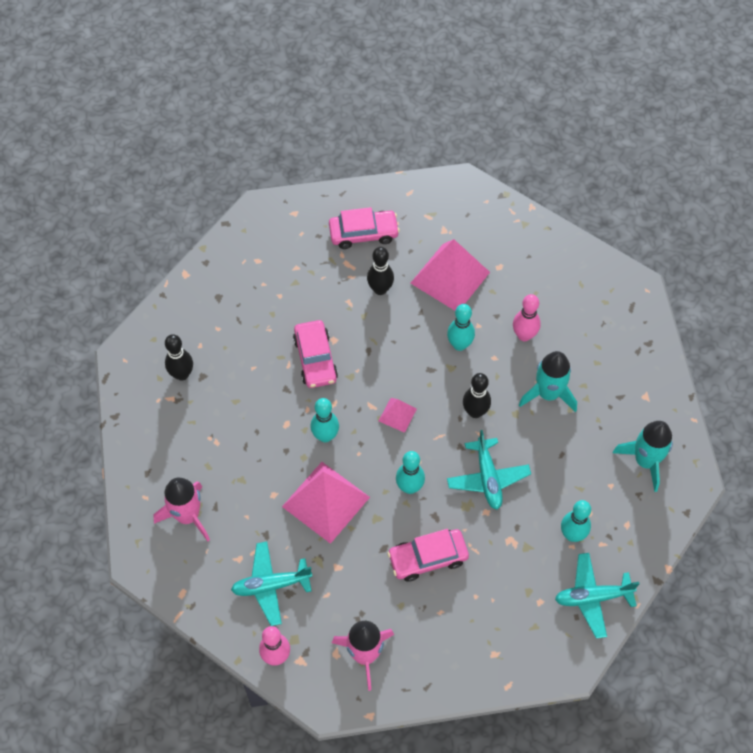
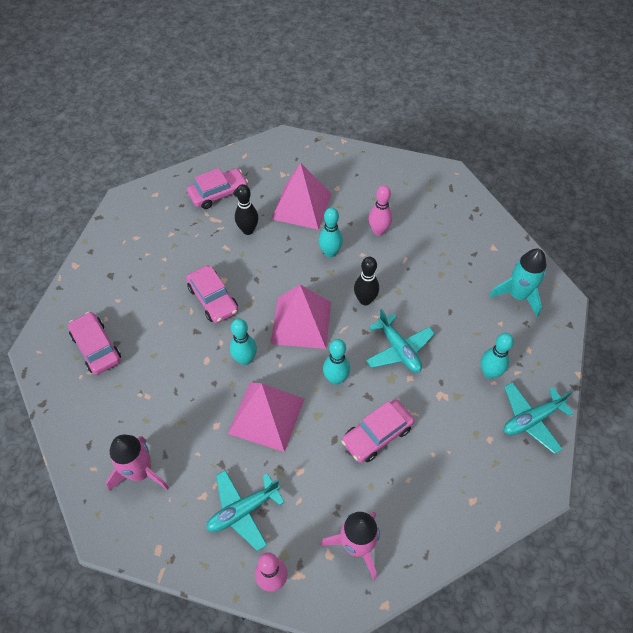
camera: 20 degrees left, 5 degrees down
black bowling pin [165,334,193,381] -> pink car [68,312,121,375]
pink pyramid [379,398,417,433] -> pink pyramid [271,285,331,349], size x2.08
turquoise rocket [519,351,577,412] -> none

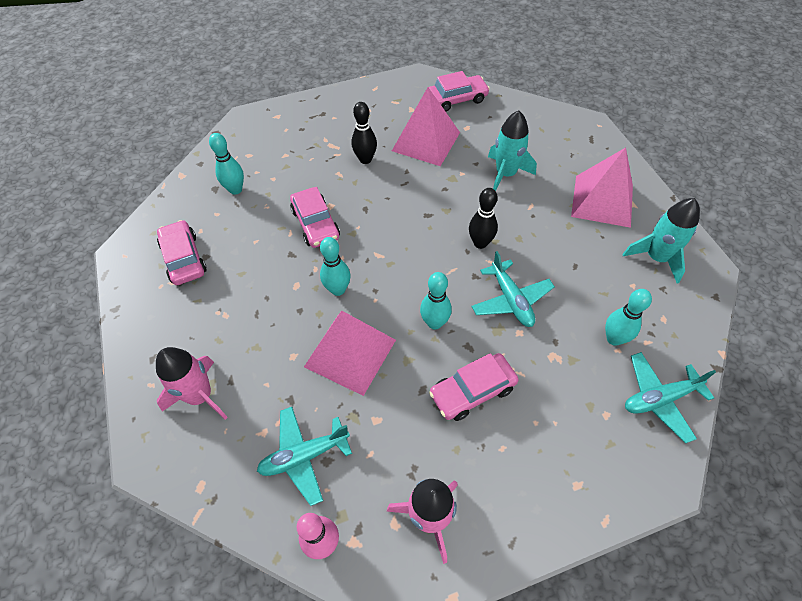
camera: 10 degrees right, 0 degrees up
pink car [187,168,248,209] -> pink car moved to [429,71,490,112]
pink pyramid [271,285,331,349] -> pink pyramid moved to [571,148,633,228]
turquoise bowling pin [319,207,343,258] -> turquoise bowling pin moved to [209,133,244,195]
pink bowling pin [369,185,392,236] -> turquoise rocket [488,111,537,191]

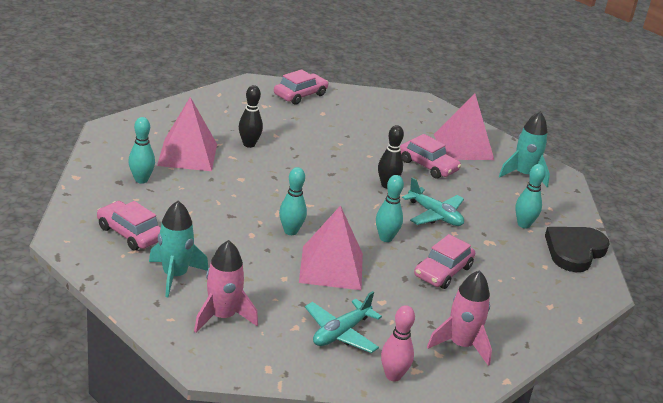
camera: 30 degrees left, 25 degrees down
pink car [290,187,340,248] -> pink car moved to [400,134,461,179]
pink pyramid [392,87,460,166] -> pink pyramid moved to [157,97,217,171]
turquoise rocket [488,111,537,191] -> turquoise rocket moved to [149,201,208,297]
turquoise plane [625,352,716,443] -> black heart [545,227,610,272]

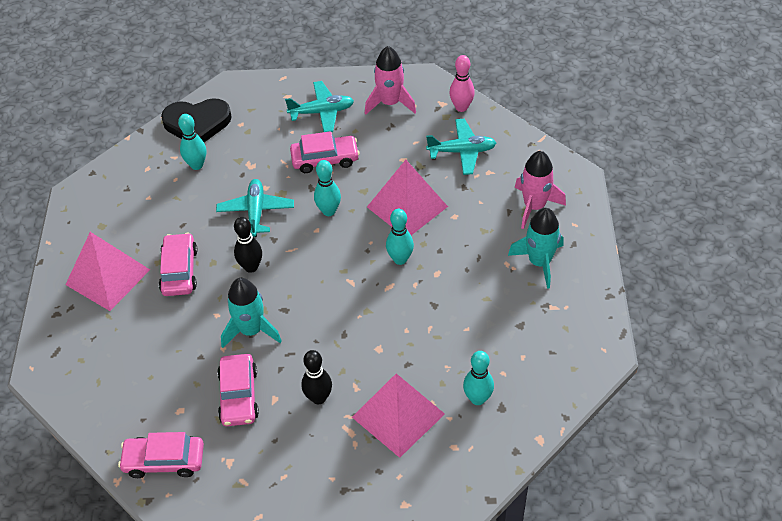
camera: 130 degrees left, 20 degrees up
pink car [97,201,161,250] -> pink car moved to [217,354,259,426]
turquoise rocket [499,111,550,187] -> turquoise rocket moved to [221,278,282,348]
none -> turquoise plane [285,81,354,132]

